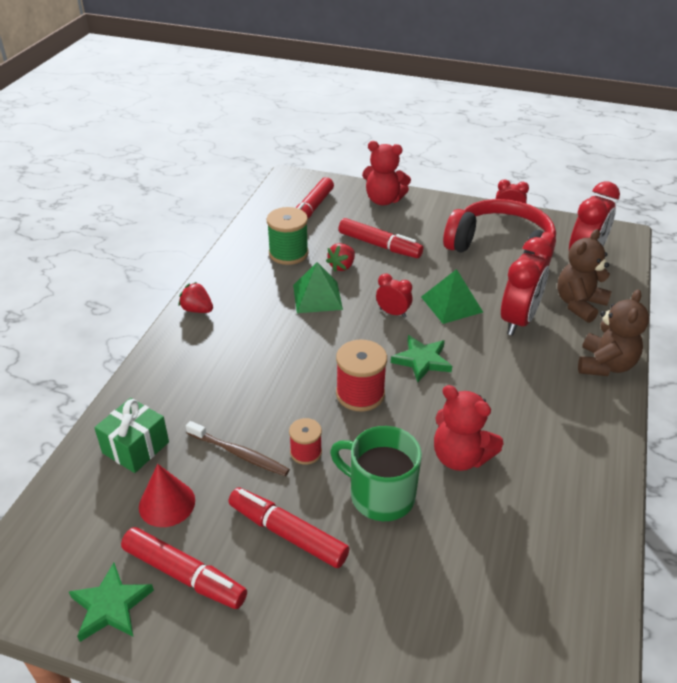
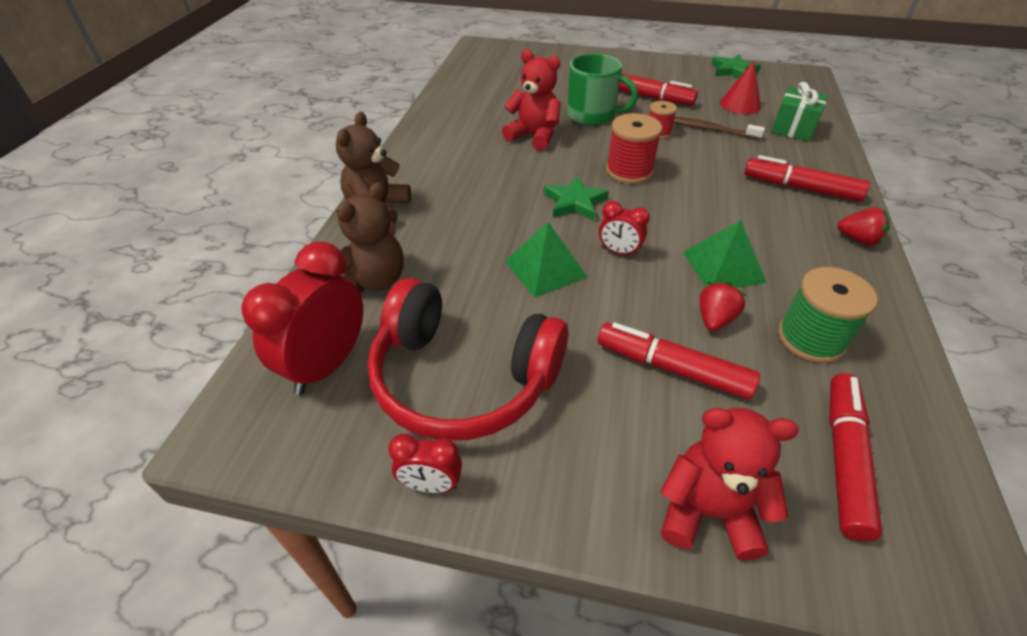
camera: 175 degrees right, 5 degrees up
red marker [121,527,247,609] -> red marker moved to [744,155,870,201]
red clock [501,237,553,336] -> none

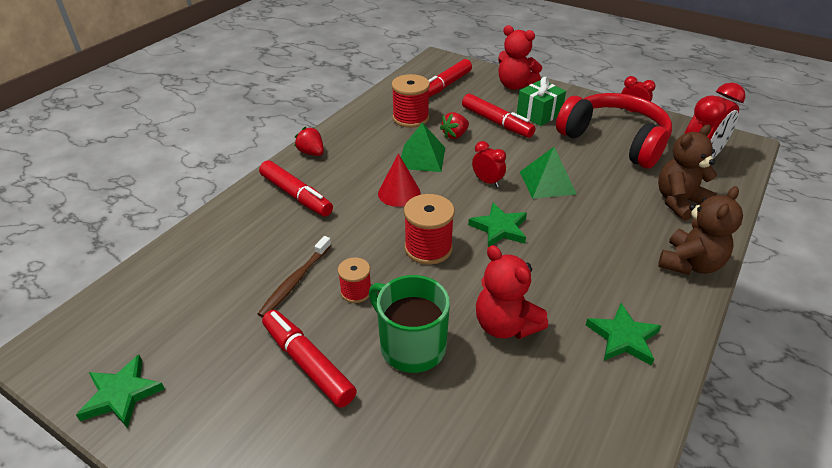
camera: 160 degrees left, 5 degrees down
brown toothbrush [673,117,765,140] -> brown toothbrush turned 75 degrees clockwise [258,236,331,318]
red cone [720,60,761,114] -> red cone moved to [378,153,421,207]
green gift [771,82,828,141] -> green gift moved to [517,77,566,126]
green spool [778,267,878,363] -> red spool [392,74,430,128]
none -> green star [586,303,661,366]

